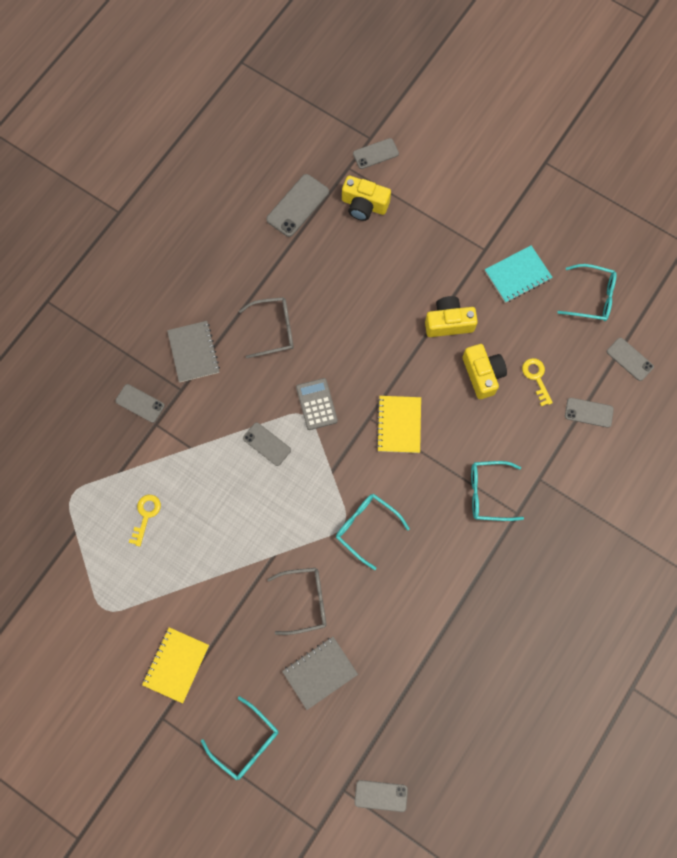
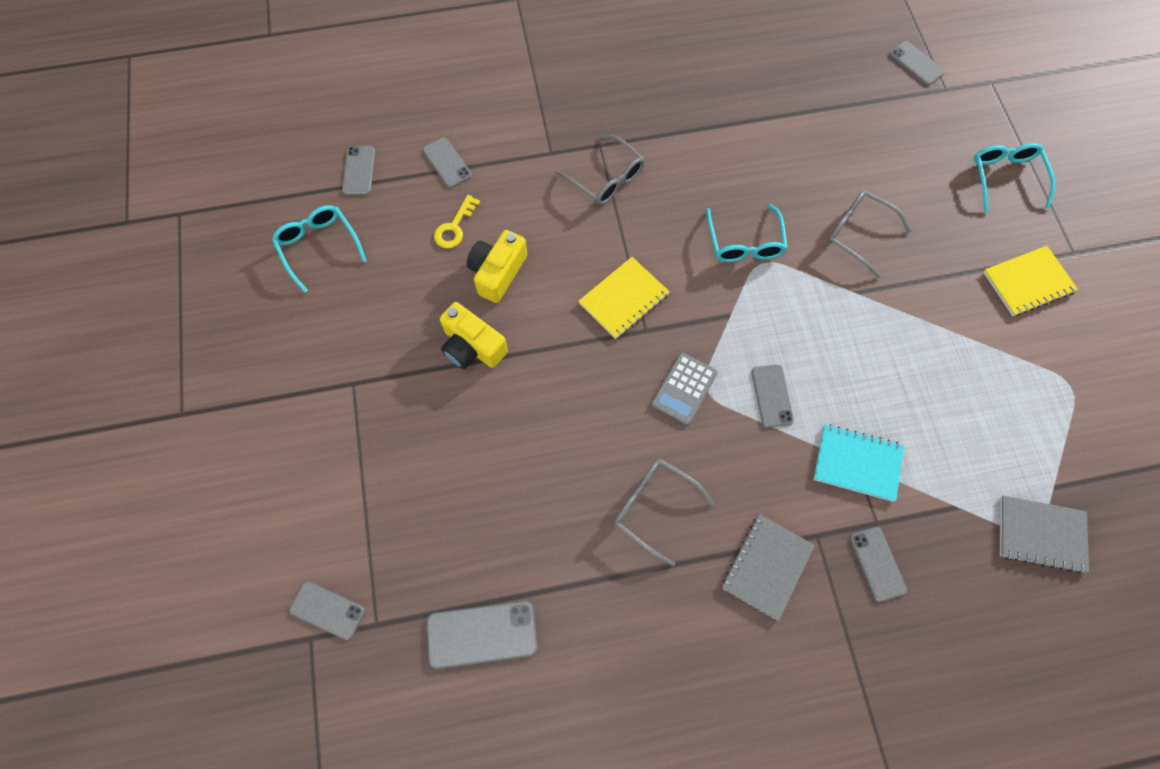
camera: 135 degrees left, 5 degrees down
yellow key [129,495,161,547] -> none
grey notebook [282,637,358,710] -> grey notebook moved to [1000,496,1089,574]
yellow camera [342,176,391,221] -> none
turquoise glasses [471,461,524,521] -> grey glasses [556,135,645,205]
turquoise notebook [485,245,553,303] -> turquoise notebook moved to [813,424,904,502]

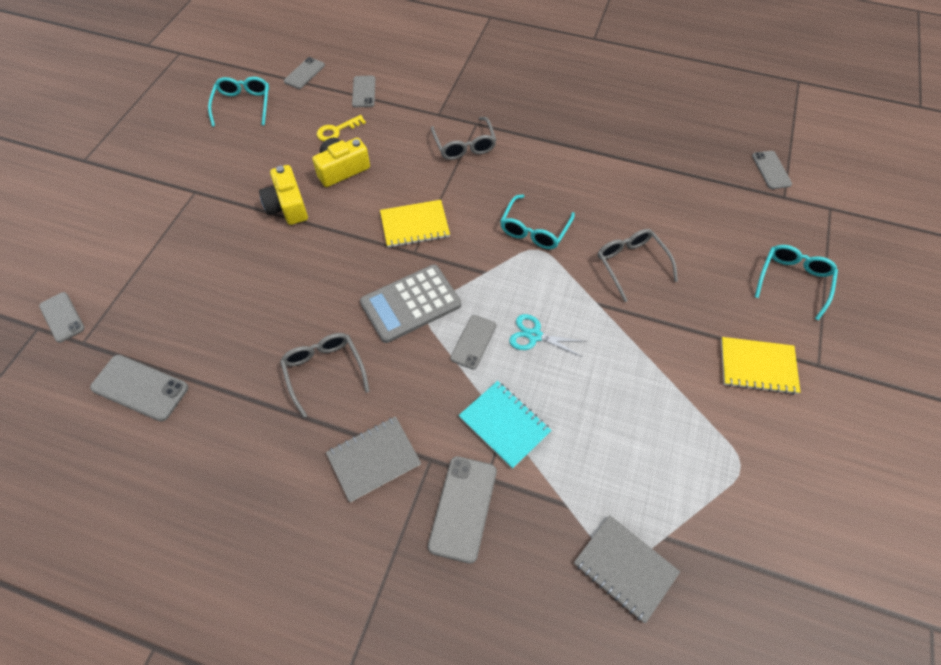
camera: 30 degrees right, 10 degrees down
grey calculator [651,353,718,425] -> grey calculator [360,264,461,343], size x1.52
grey phone [850,527,907,602] -> grey phone [428,456,497,564], size x1.51
none -> turquoise scissors [509,314,586,357]

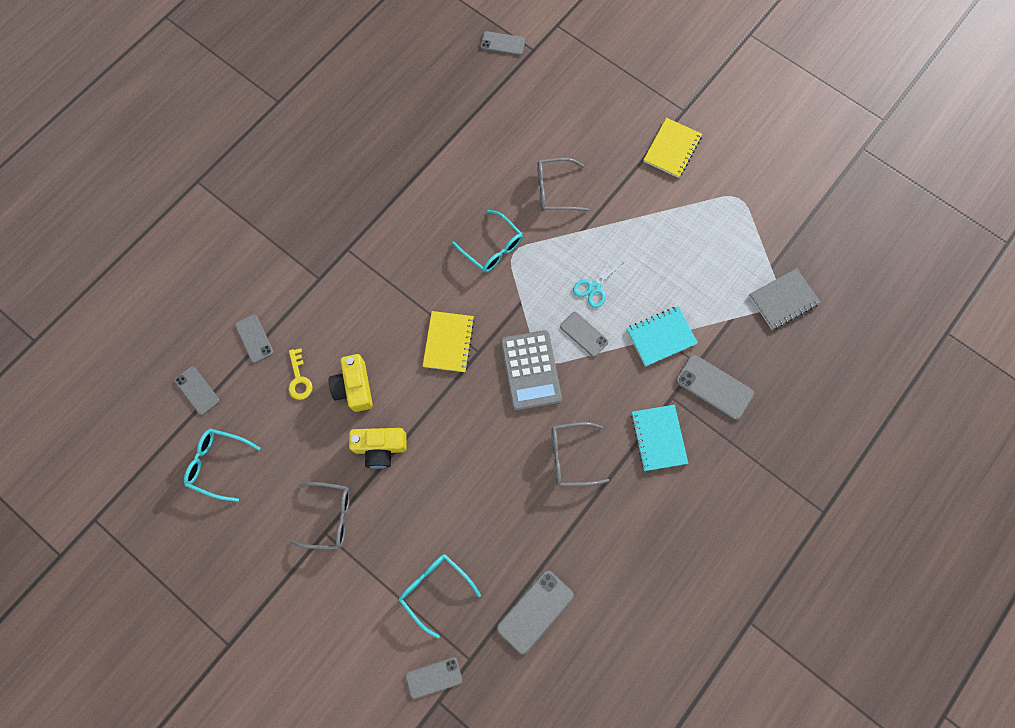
camera: 70 degrees left, 15 degrees up
grey notebook [326,416,421,502] -> turquoise notebook [631,405,688,471]
grey phone [352,76,375,107] -> grey phone turned 45 degrees clockwise [235,314,274,363]
grey glasses [431,117,496,160] -> grey glasses moved to [289,482,350,549]
turquoise glasses [755,245,838,321] -> turquoise glasses moved to [399,554,481,639]

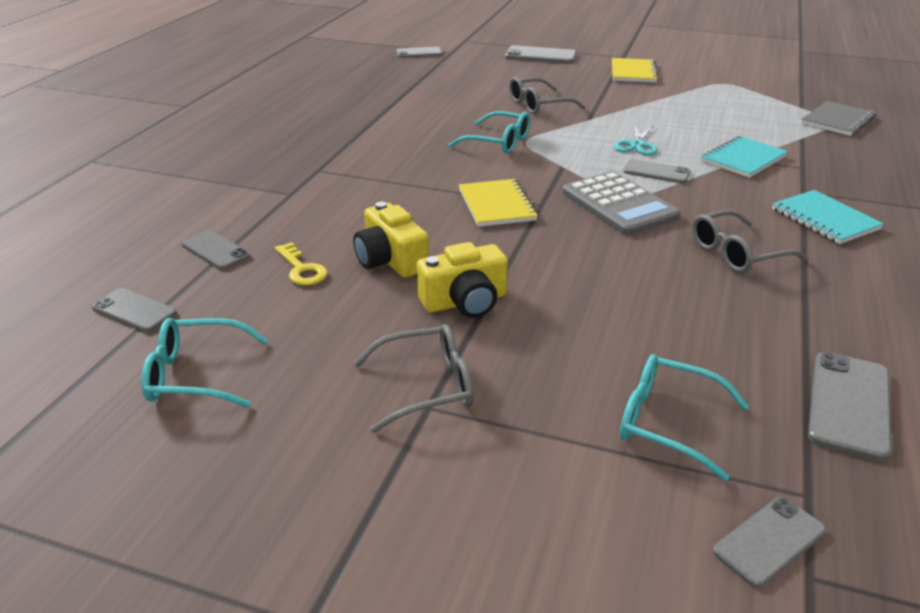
camera: 20 degrees left, 40 degrees down
grey phone [676,355,754,420] -> grey phone moved to [505,45,576,63]

